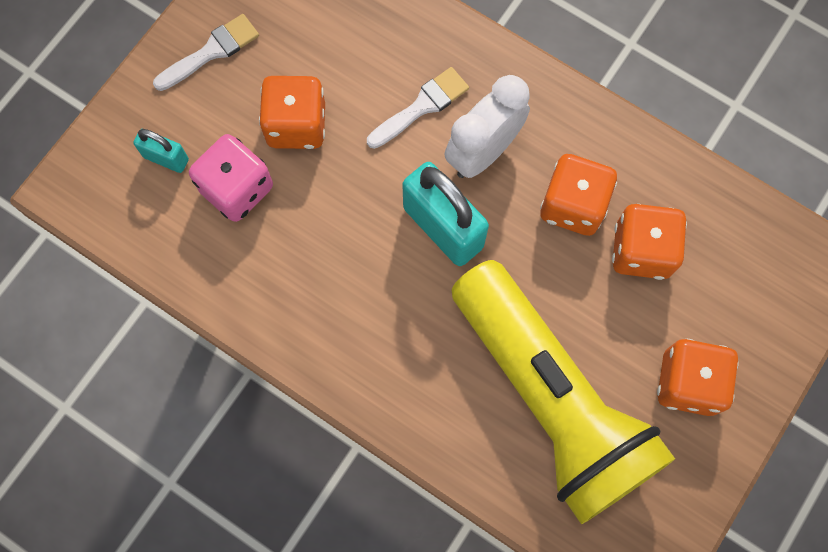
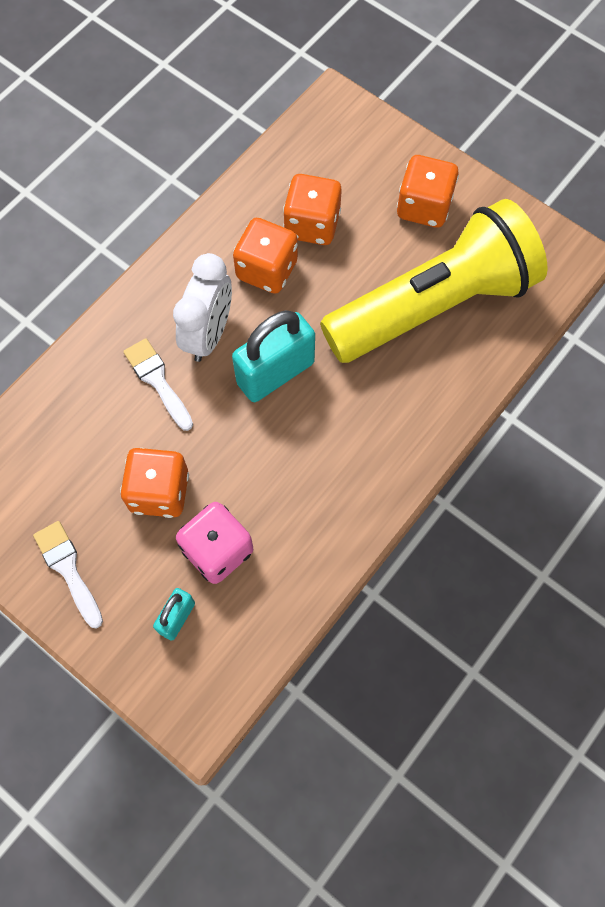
camera: 85 degrees left, 5 degrees down
white clock [444,75,530,178] -> white clock turned 120 degrees counterclockwise [173,253,232,362]

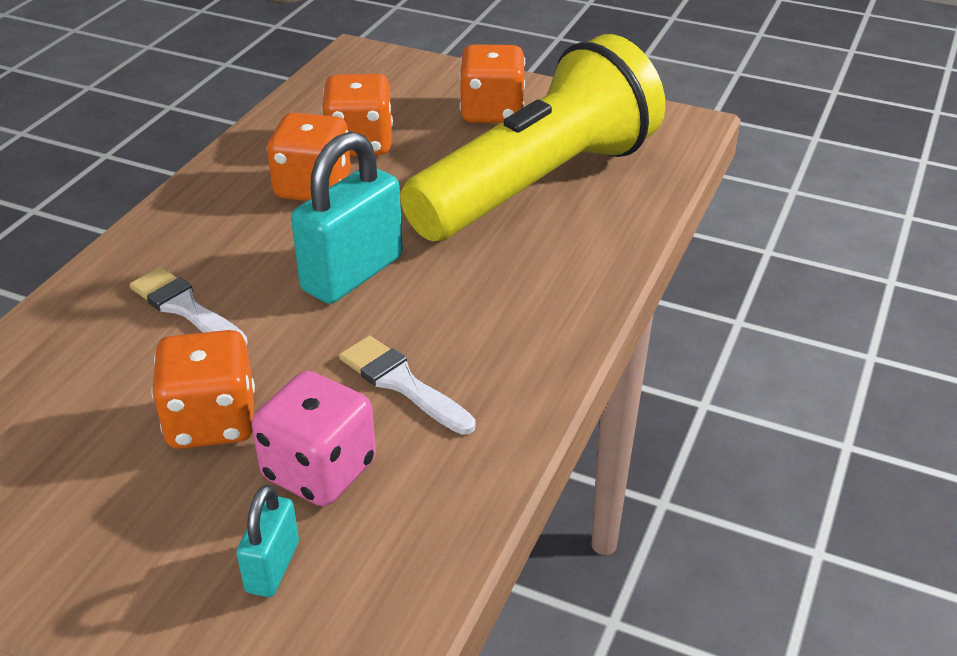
camera: 15 degrees left, 30 degrees down
white brush [33,521,103,629] -> white brush moved to [339,335,476,435]
white clock [173,253,232,362] -> none

